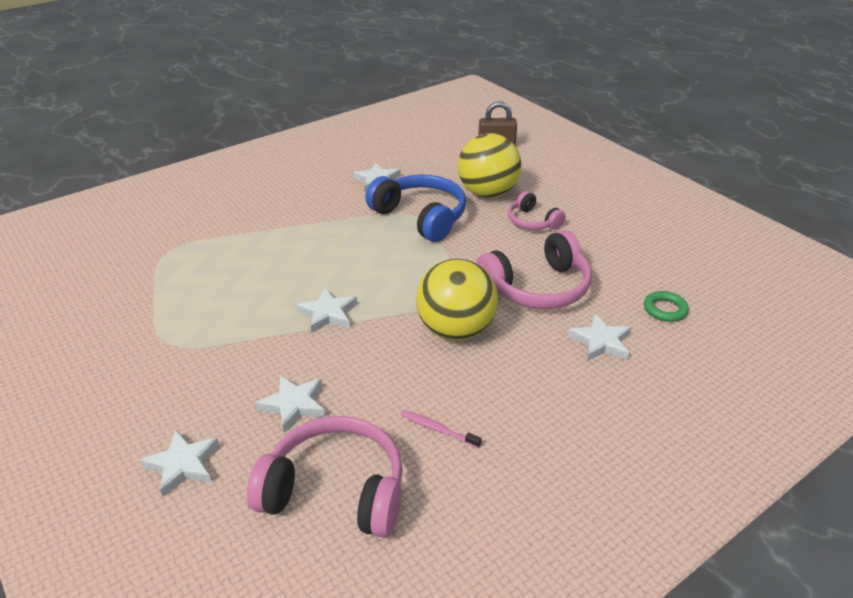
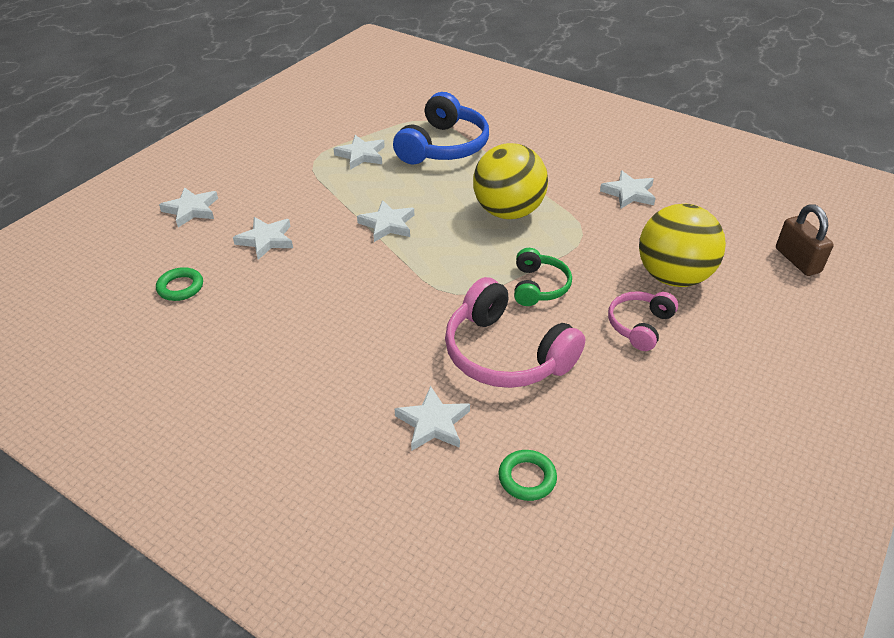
camera: 70 degrees right, 5 degrees up
pink headphones [247,416,403,538] -> green ring [156,267,203,301]
blue headphones [365,174,466,242] -> blue headphones moved to [393,92,489,165]
pink toothbrush [401,410,482,448] -> none
yellow ball [416,259,498,341] -> yellow ball moved to [473,143,548,219]
none -> white star [333,135,385,170]
none -> green headphones [514,248,572,306]

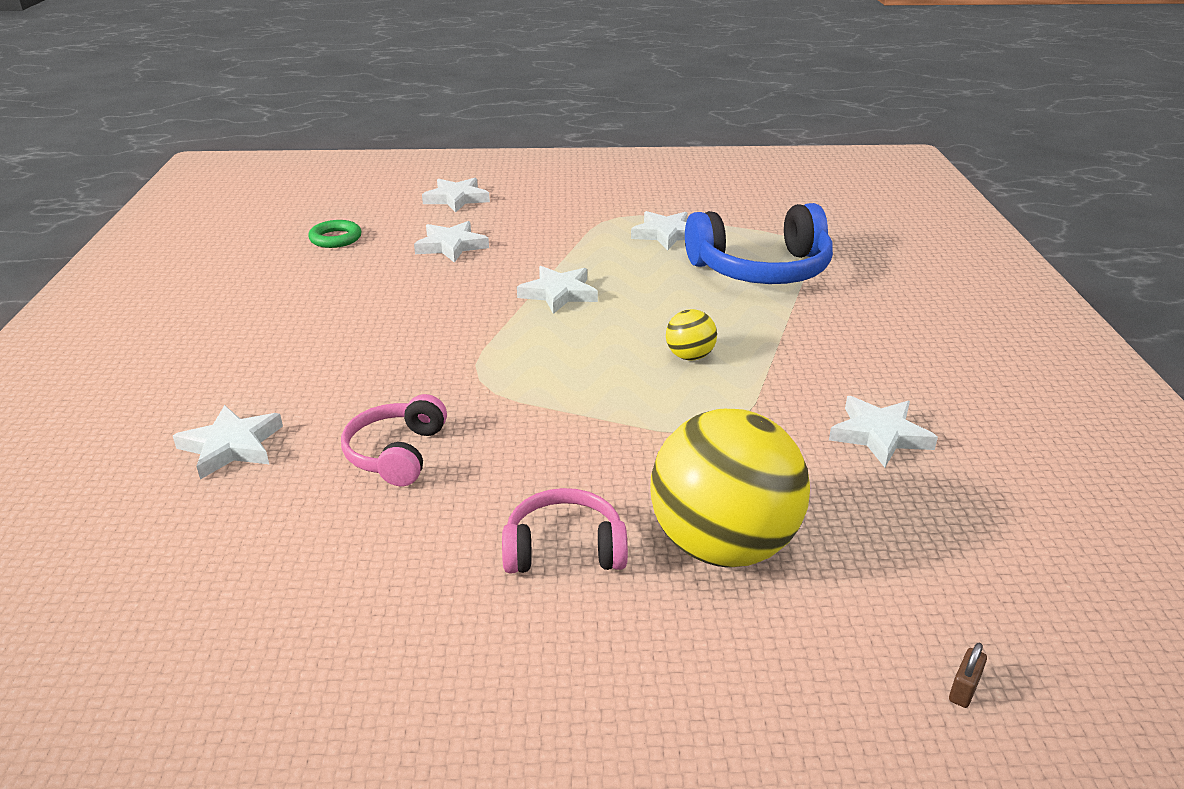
camera: 55 degrees right, 10 degrees down
pink headphones [445,277,585,388] -> pink headphones [341,394,447,486], size x0.56
yellow ball [473,143,548,219] -> yellow ball [666,309,717,361], size x0.44
green ring [498,450,557,501] -> none
green headphones [514,248,572,306] -> none
brown padlock [776,204,834,276] -> brown padlock [949,643,987,708], size x0.42

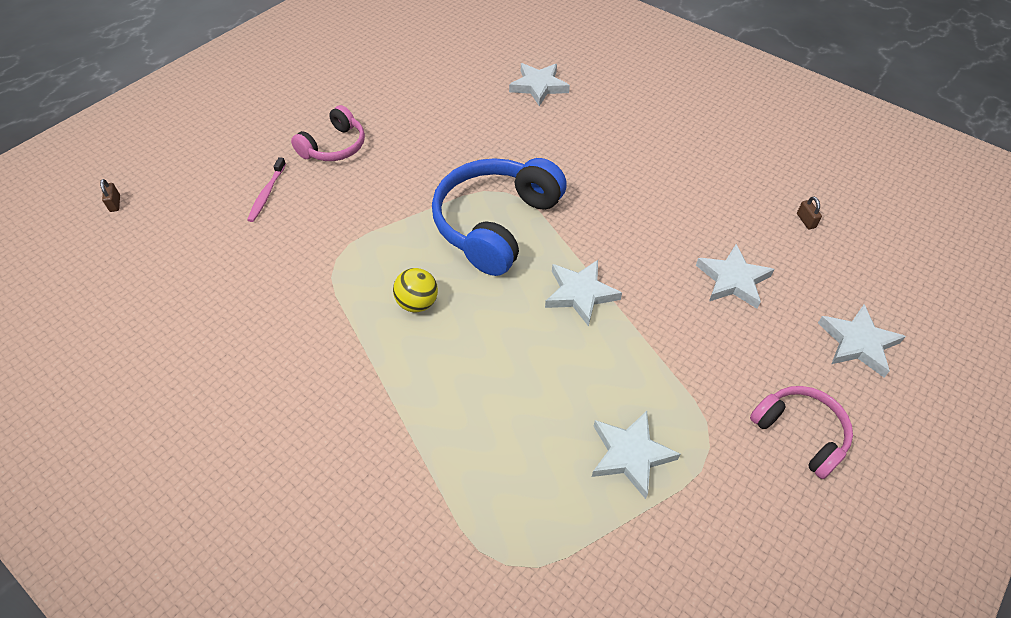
camera: 130 degrees right, 20 degrees up
green ring [308,220,362,248] -> brown padlock [797,196,822,229]
pink headphones [341,394,447,486] -> pink headphones moved to [750,386,853,479]
yellow ball [650,409,810,567] -> pink toothbrush [247,157,286,222]
blue headphones [685,203,833,284] -> blue headphones moved to [432,158,567,276]
white star [829,396,938,467] -> none

